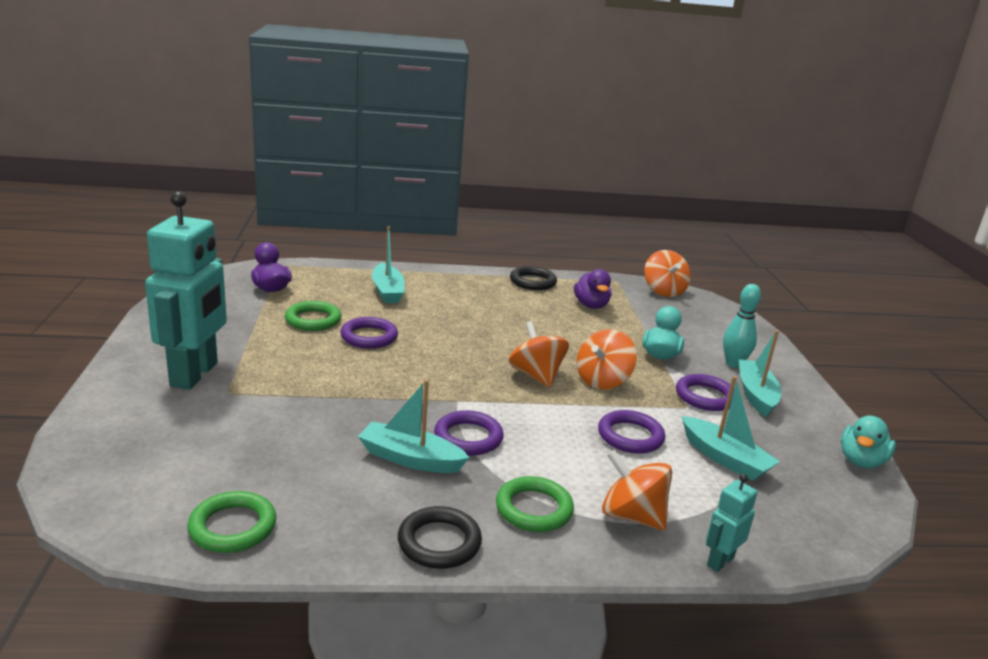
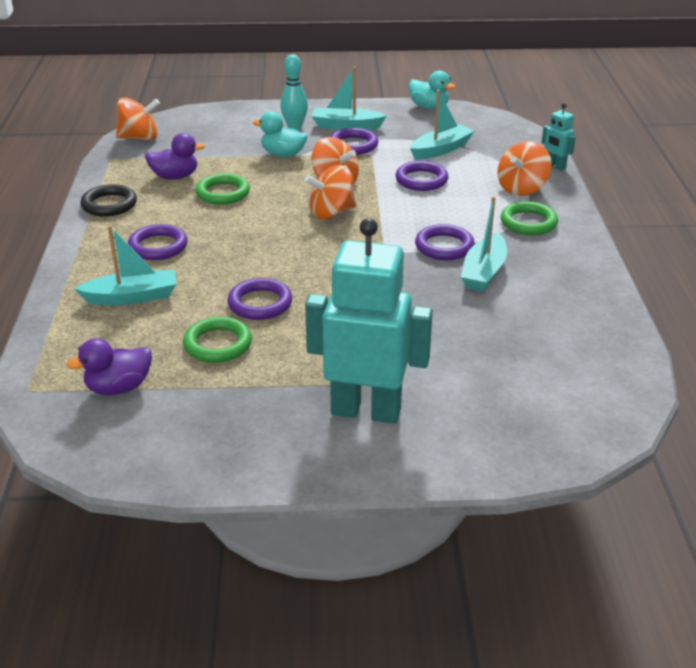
camera: 85 degrees left, 10 degrees up
green ring [187,491,276,553] -> green ring moved to [195,173,250,205]
black ring [398,506,482,569] -> none
none -> purple ring [128,224,188,260]

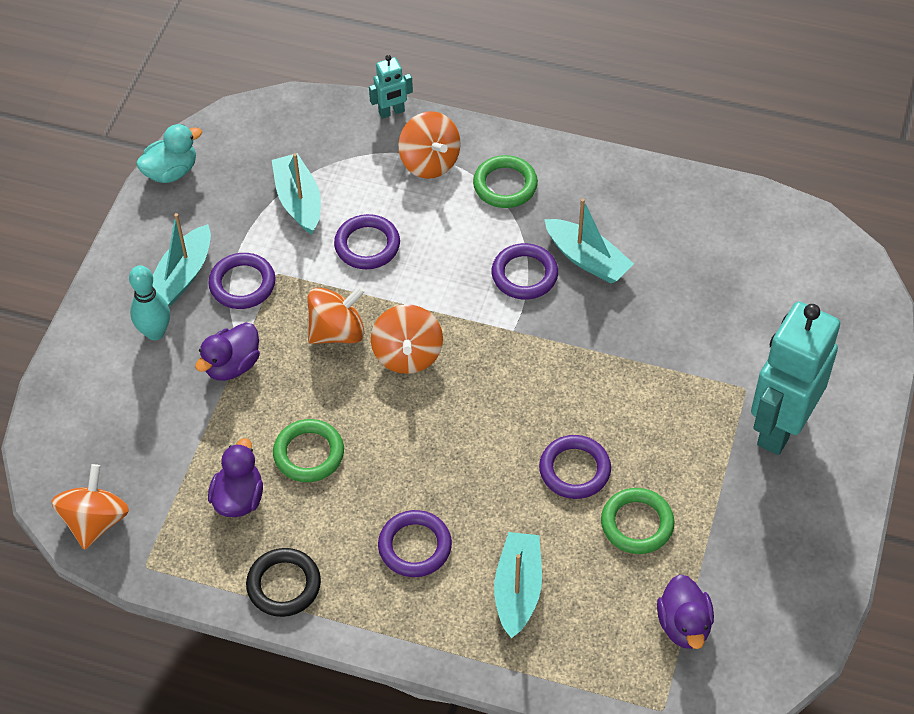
camera: 70 degrees left, 20 degrees up
turquoise duck [253,111,308,157] -> purple duck [195,322,260,381]

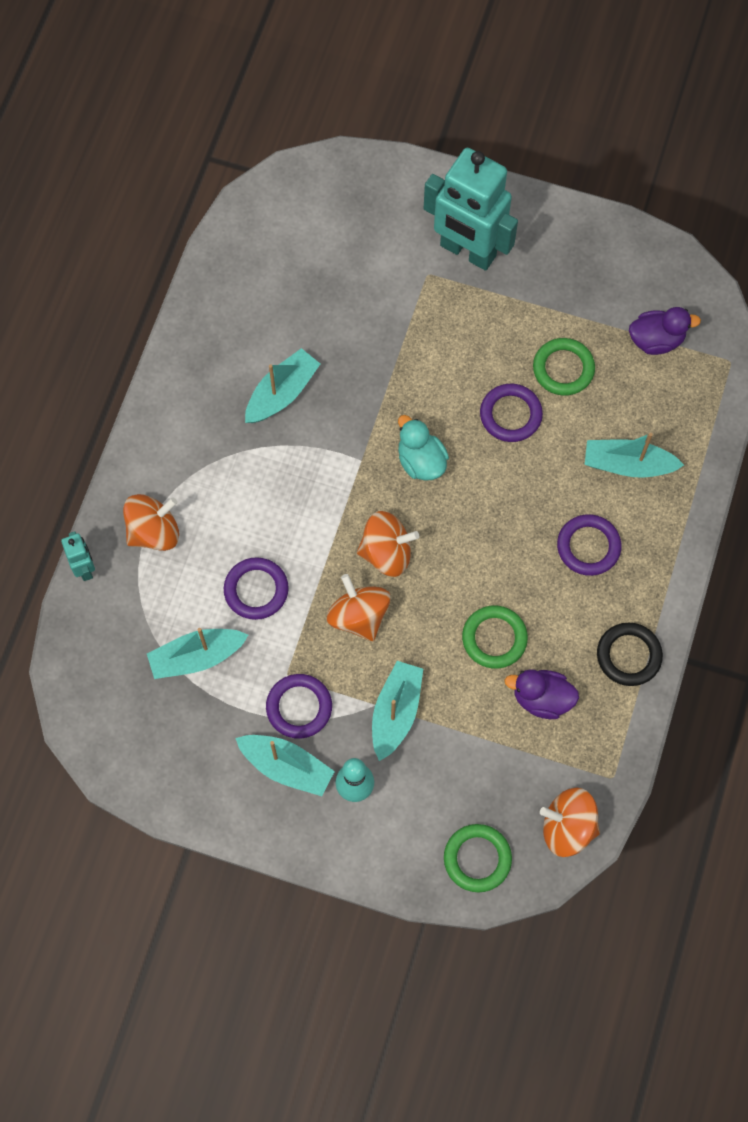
camera: 90 degrees left, 15 degrees up
turquoise duck [136,124,202,183] -> turquoise duck moved to [398,415,449,481]
purple duck [195,322,260,381] -> turquoise boat [372,661,423,761]
green ring [473,155,538,208] -> green ring moved to [444,824,512,892]
purple ring [492,243,558,300] -> none

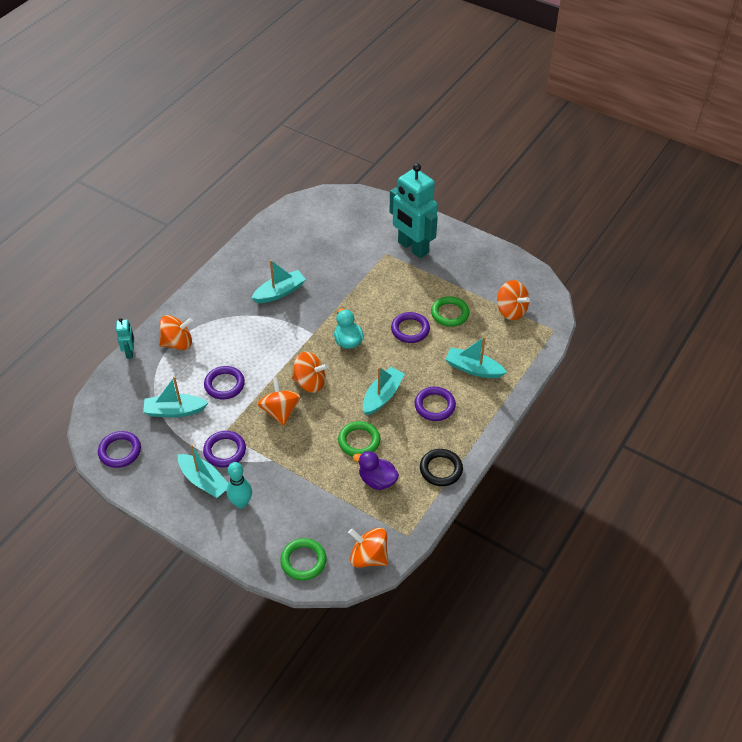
camera: 15 degrees right, 20 degrees down
turquoise boat [372,661,423,761] -> turquoise boat moved to [363,367,405,416]
purple duck [629,307,701,355] -> orange spinning top [497,280,530,320]
none -> purple ring [98,431,141,468]

